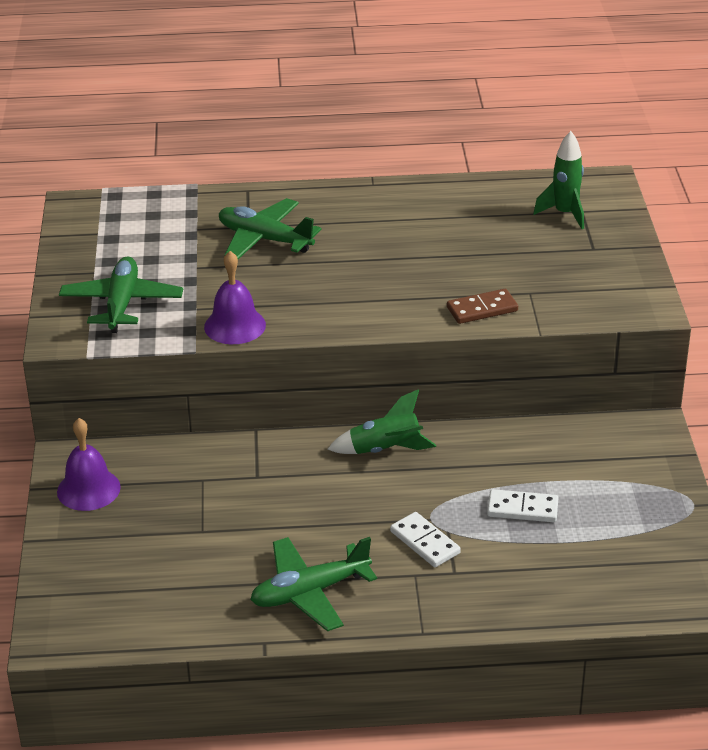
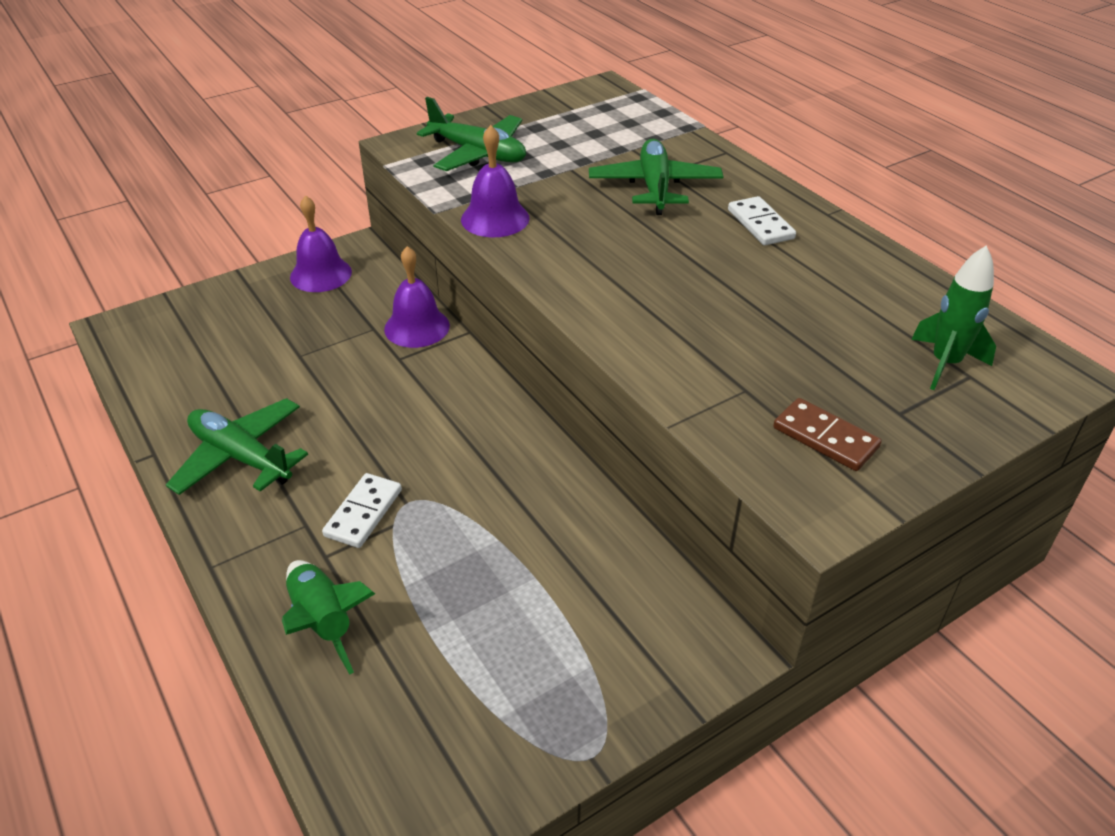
camera: 60 degrees right, 5 degrees up
green plane [59,257,183,333] -> green plane turned 60 degrees clockwise [417,97,526,171]
green rocket [327,389,436,454] -> green rocket moved to [282,560,375,675]
brown domino [447,289,518,324] -> brown domino moved to [773,398,882,471]
white domino [487,489,559,522] -> white domino moved to [728,196,796,246]
none -> purple bell [384,246,450,348]

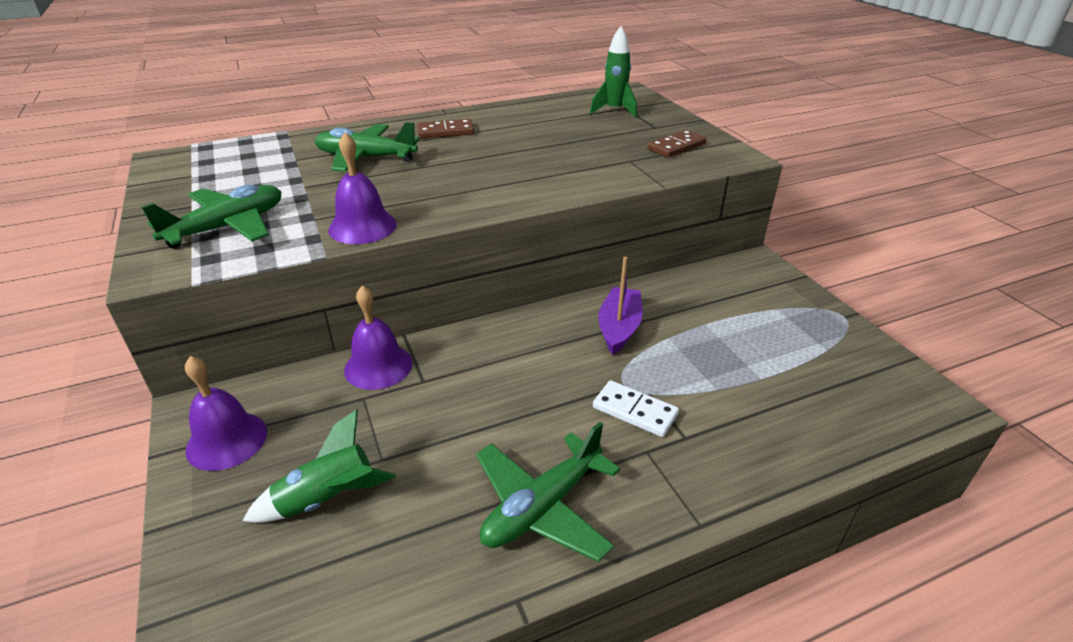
camera: 80 degrees left, 5 degrees down
green rocket [282,560,375,675] -> green rocket moved to [243,409,396,523]
white domino [728,196,796,246] -> brown domino [417,119,474,138]
none -> purple boat [598,257,643,355]

